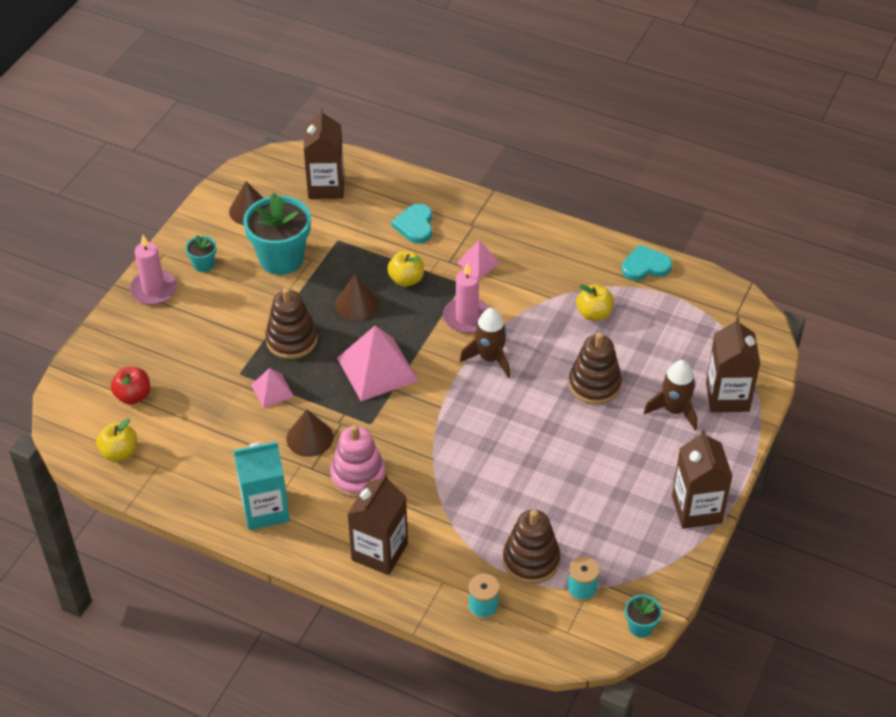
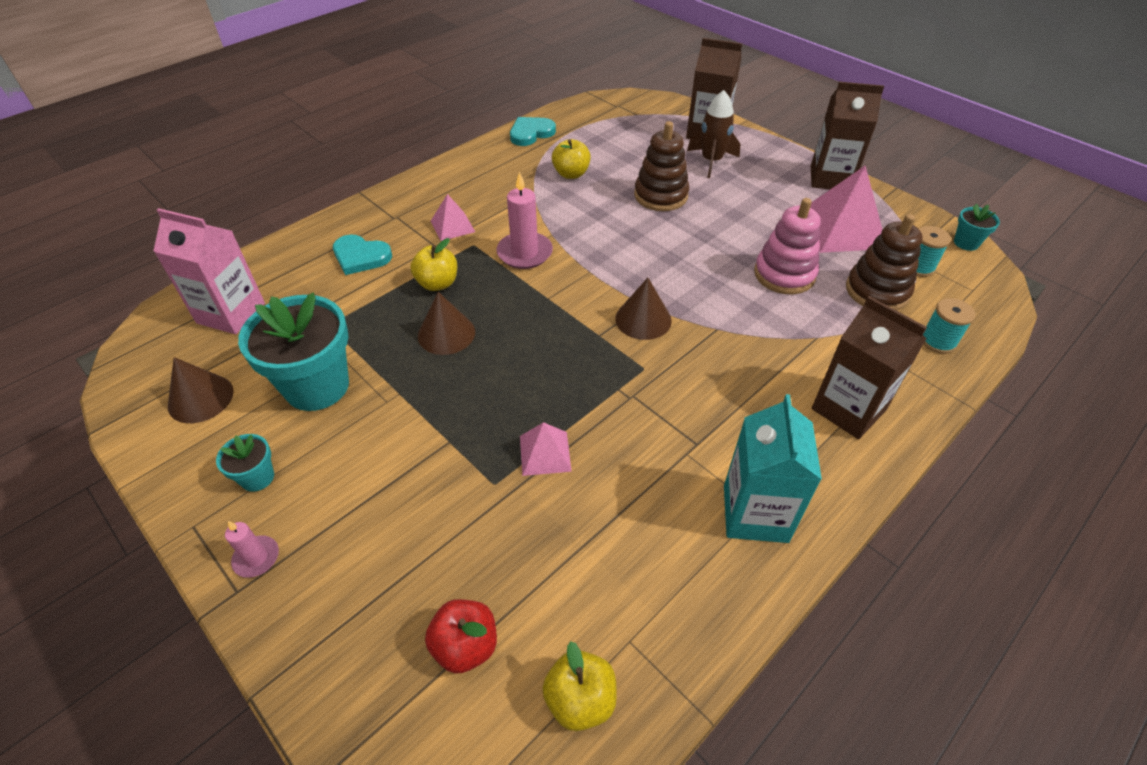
camera: 70 degrees left, 0 degrees up
pink candle [129,235,177,305] -> pink candle [225,521,279,578], size x0.56
brown stacking toy [265,288,318,359] -> none
brown cone [286,409,333,457] -> brown cone moved to [615,278,672,340]
brown carton [304,108,344,199] -> pink carton [154,208,265,334]
pink stacking toy [330,425,385,498] -> pink stacking toy moved to [754,198,821,294]
pink pyramid [337,326,418,401] -> pink pyramid moved to [810,166,883,253]
brown rocket [460,308,510,378] -> none
turquoise heart [622,245,672,281] -> turquoise heart turned 45 degrees clockwise [510,117,556,146]

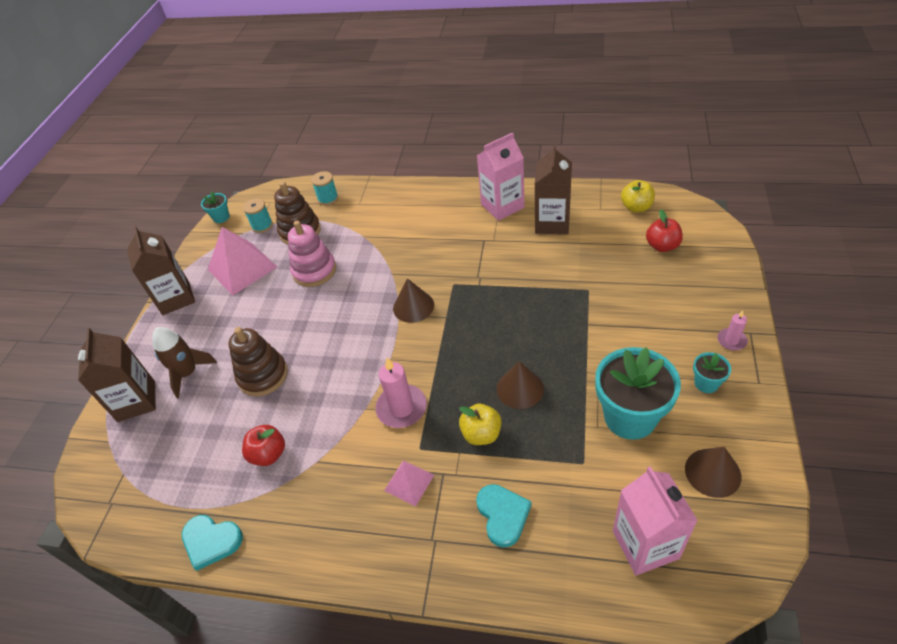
camera: 120 degrees left, 0 degrees up
pink pyramid [520,422,572,476] -> none
yellow apple [552,139,591,179] -> red apple [242,425,285,466]
turquoise carton [724,394,822,543] -> pink carton [476,132,524,221]
brown carton [812,296,927,439] -> brown carton moved to [535,144,572,234]

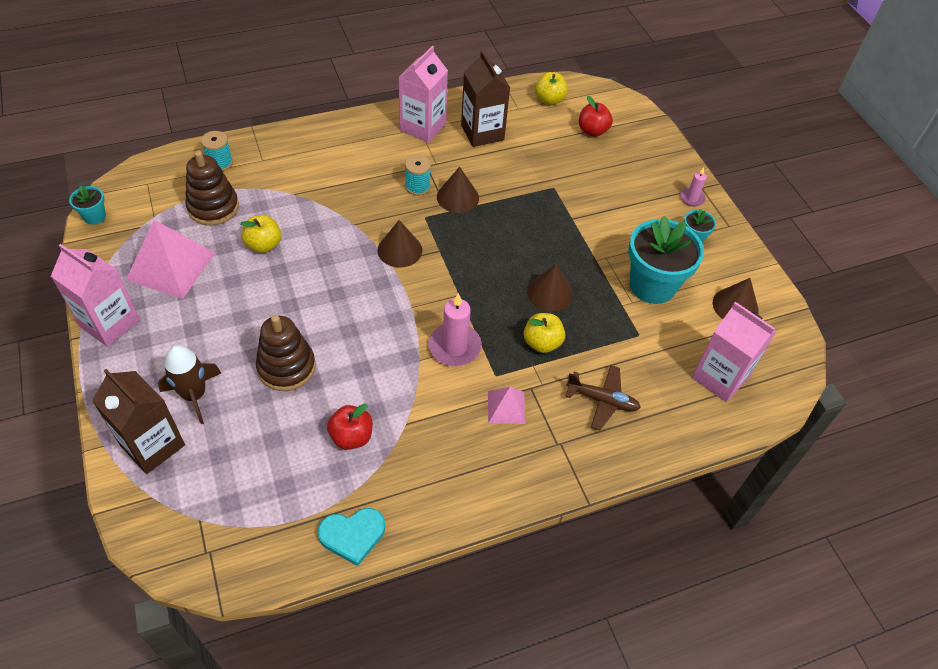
camera: 40 degrees left, 5 degrees up
brown carton [127,226,195,315] -> pink carton [51,244,140,347]
turquoise spool [243,198,273,233] -> turquoise spool moved to [405,155,431,196]
pink stacking toy [288,221,336,287] -> yellow apple [240,215,281,253]
turquoise heart [476,484,532,548] -> brown plane [565,365,641,430]
none -> brown cone [437,167,479,213]

